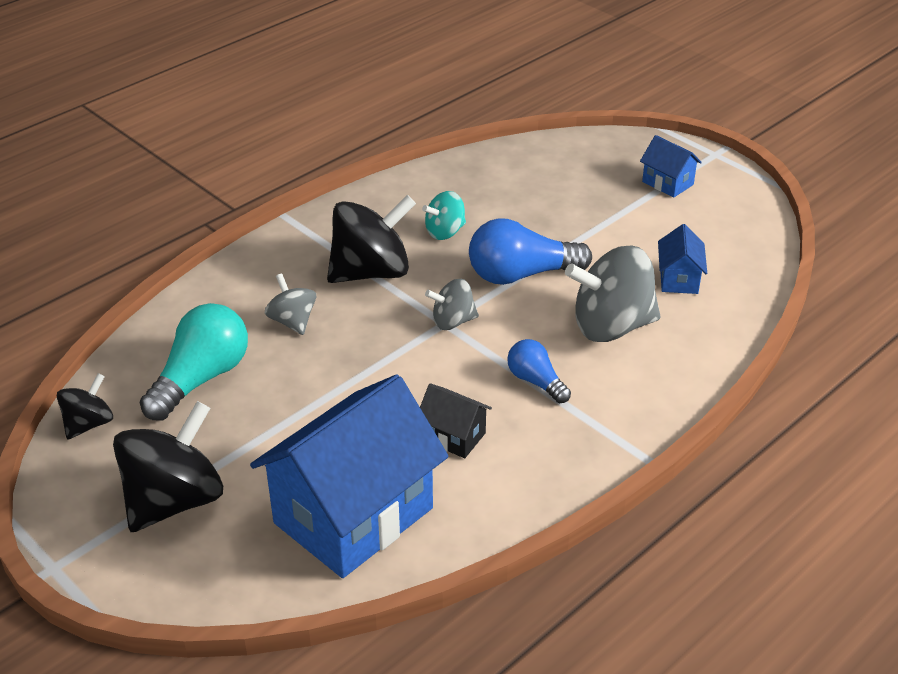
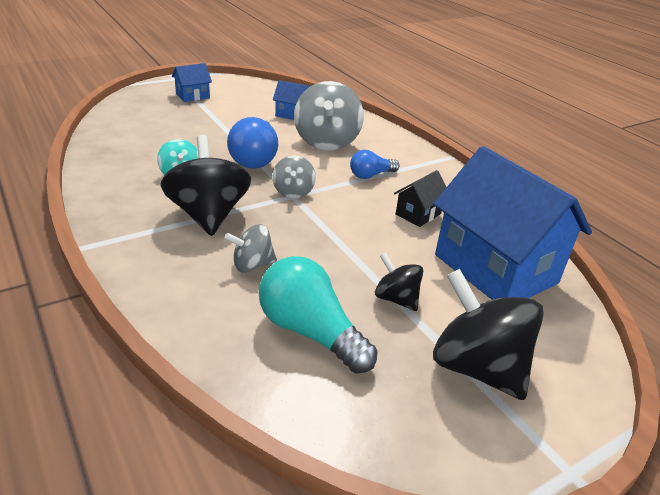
camera: 80 degrees left, 5 degrees down
black spinning top [57,373,113,440] -> black spinning top moved to [375,253,423,311]

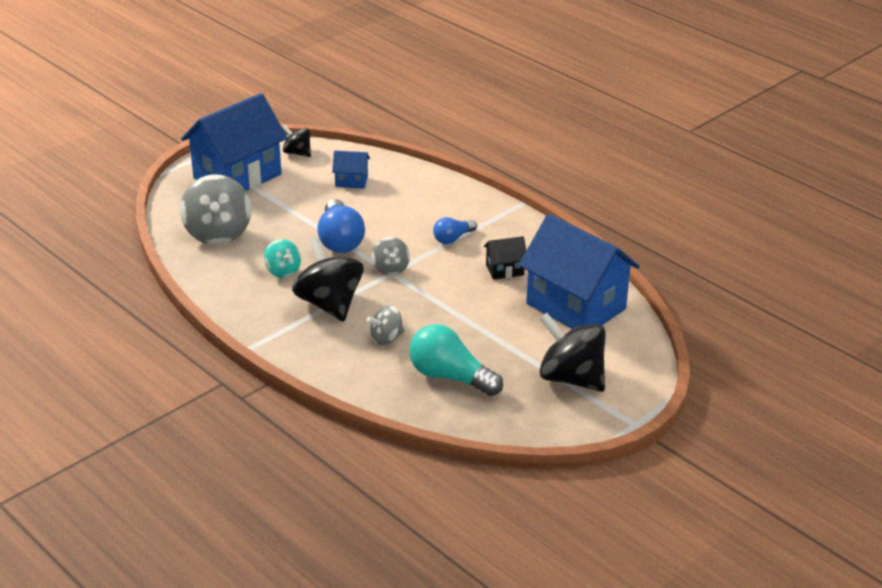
camera: 10 degrees left, 0 degrees up
blue house [172,63,212,102] -> blue house [181,93,287,191], size x2.32
grey spinning top [294,81,364,151] -> grey spinning top moved to [180,174,251,245]
black spinning top [375,253,423,311] -> black spinning top moved to [282,125,311,157]
black house [394,170,446,227] -> black house turned 45 degrees clockwise [484,236,526,280]

